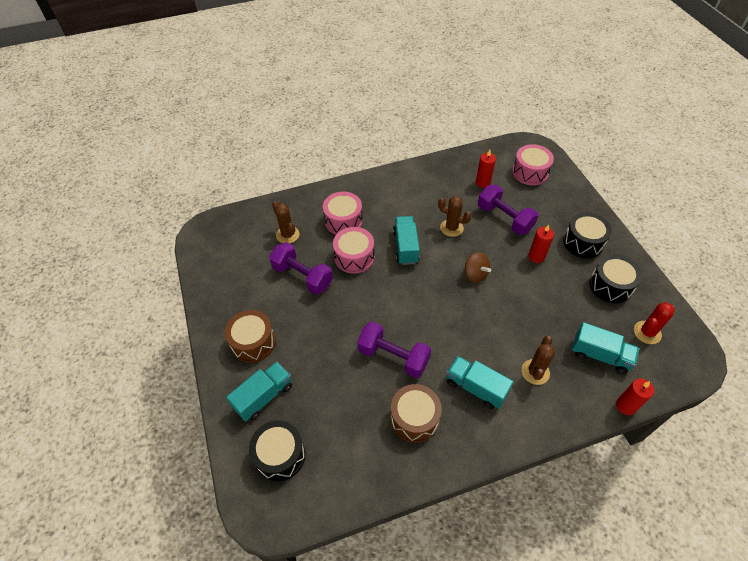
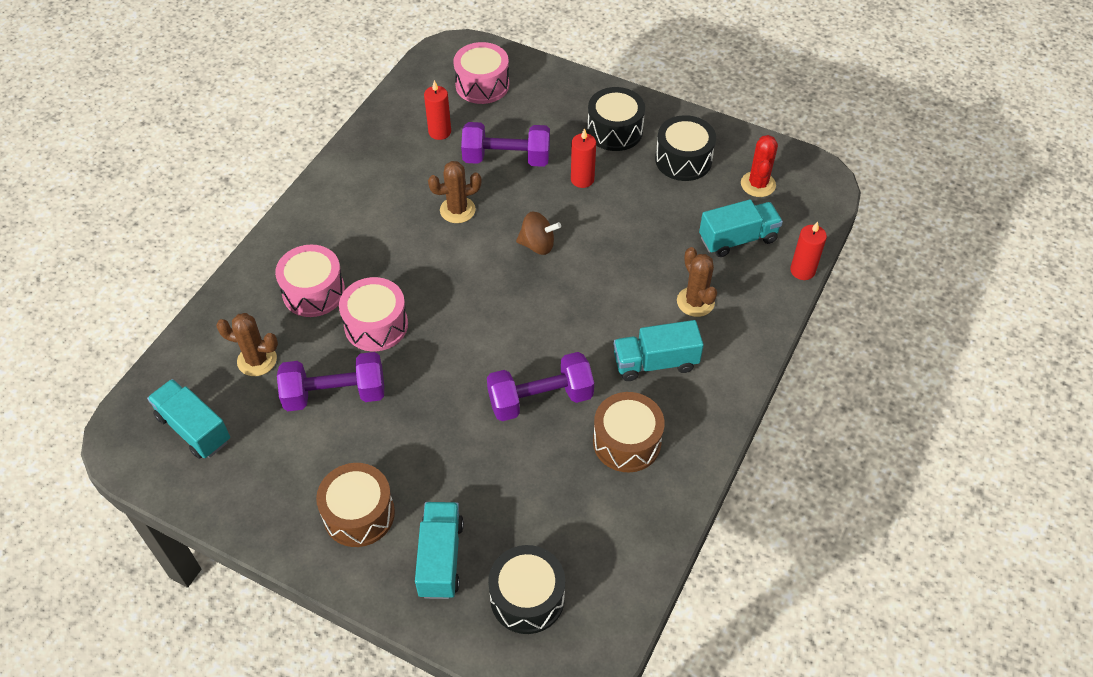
camera: 45 degrees left, 0 degrees up
turquoise truck [393,216,420,265] -> turquoise truck moved to [147,379,230,459]

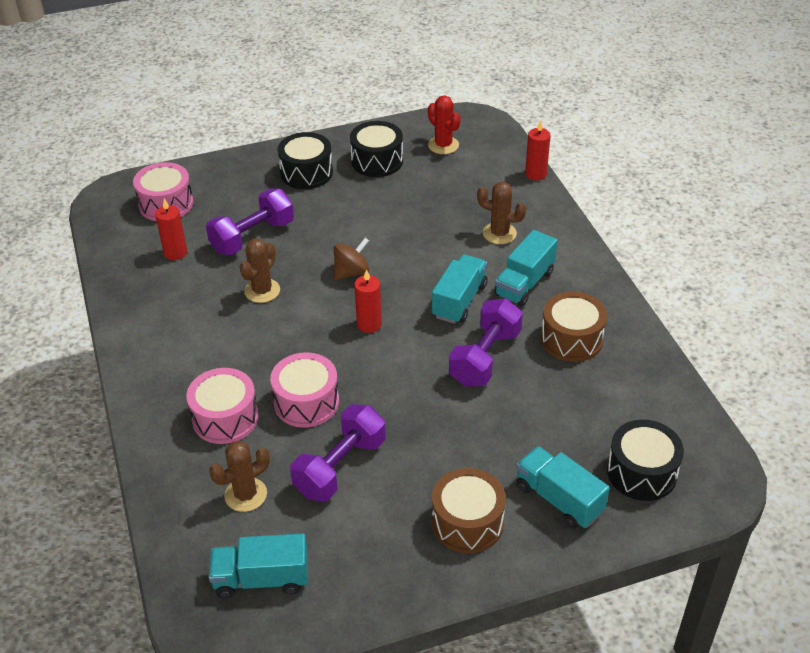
camera: 45 degrees left, 10 degrees down
red candle [571,128,596,188] -> red candle moved to [354,269,382,333]
turquoise truck [699,199,783,257] -> turquoise truck moved to [432,254,488,324]

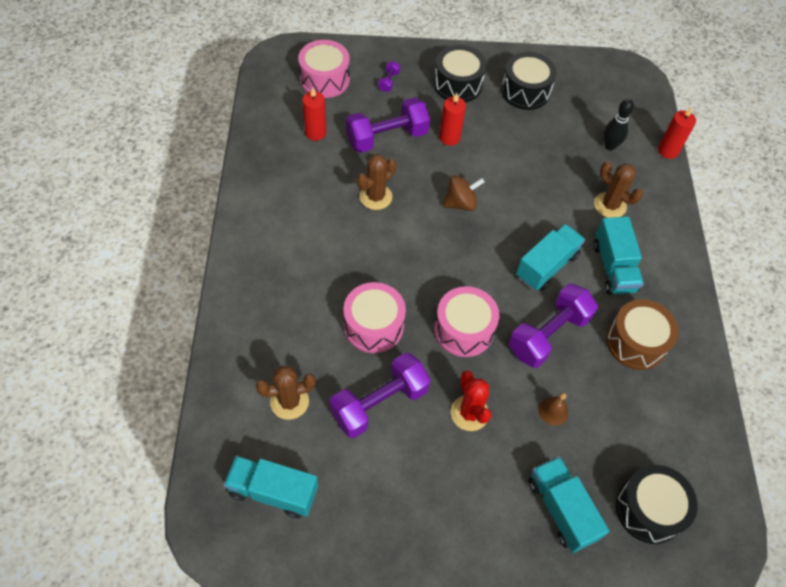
camera: 15 degrees right, 15 degrees up
pink drum [187,368,259,444] -> pink drum moved to [434,286,499,357]
red candle [354,269,382,333] -> red candle moved to [439,93,466,146]
red cactus [428,95,461,154] -> red cactus moved to [451,370,492,431]
brown drum [432,468,506,553] -> none
turquoise truck [494,230,558,306] -> turquoise truck turned 60 degrees counterclockwise [594,217,644,294]
none -> purple dumbbell [378,61,400,92]
none -> brown bell [539,392,568,426]
none -> black bowling pin [603,99,634,150]

